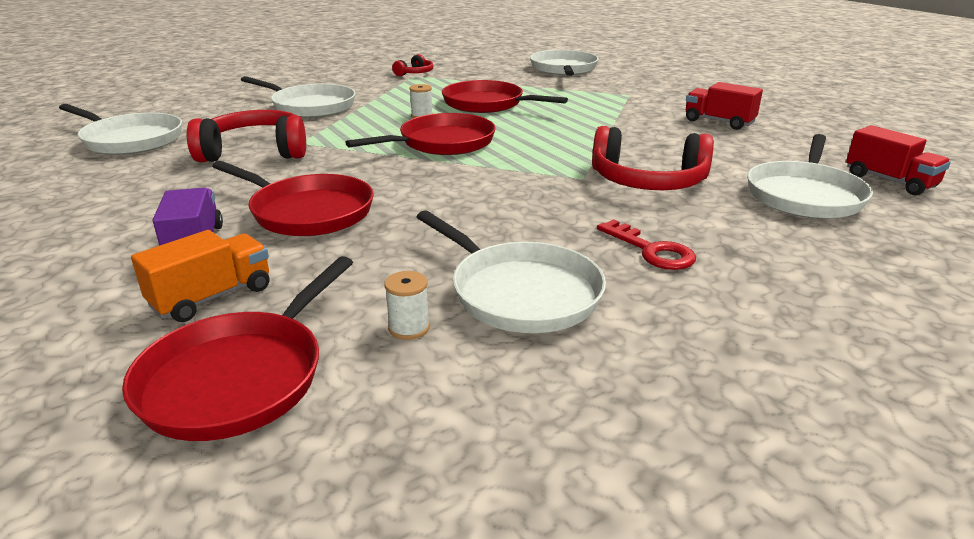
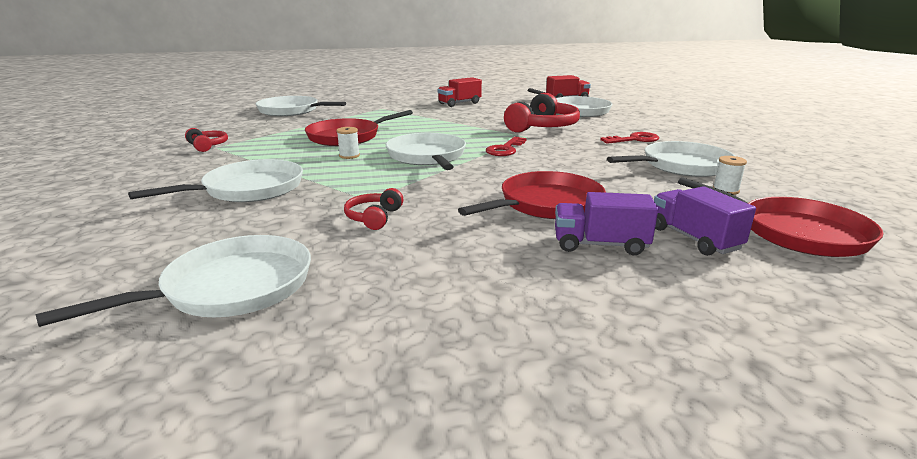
camera: 70 degrees left, 5 degrees down
orange truck [131,230,269,322] -> purple truck [654,186,756,256]
red headphones [187,110,306,162] -> red headphones [344,188,403,230], size x0.51
red pan [345,113,496,155] -> white pan [386,133,466,170]
none -> red key [486,136,527,156]

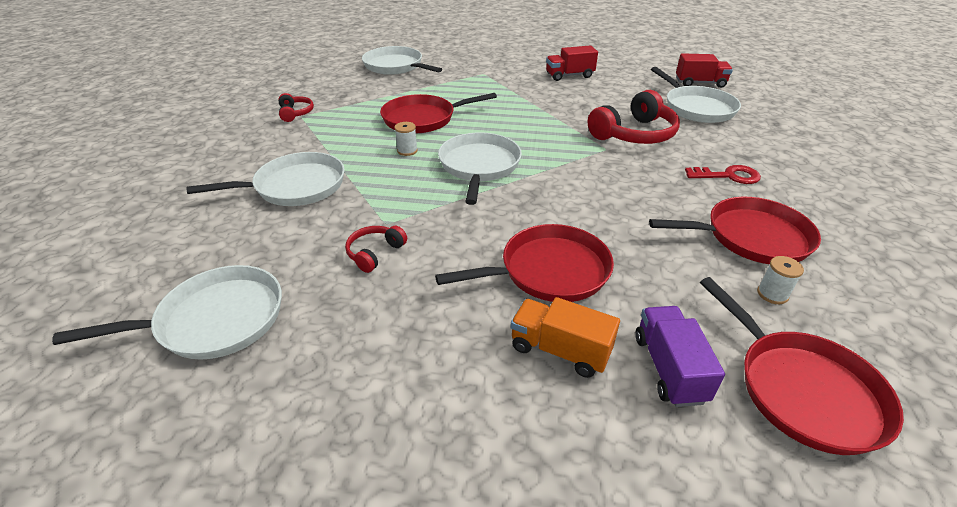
camera: 20 degrees right, 15 degrees up
red key [486,136,527,156] -> none
purple truck [555,192,658,255] -> orange truck [511,297,620,378]
white pan [607,141,735,177] -> red pan [649,197,821,264]

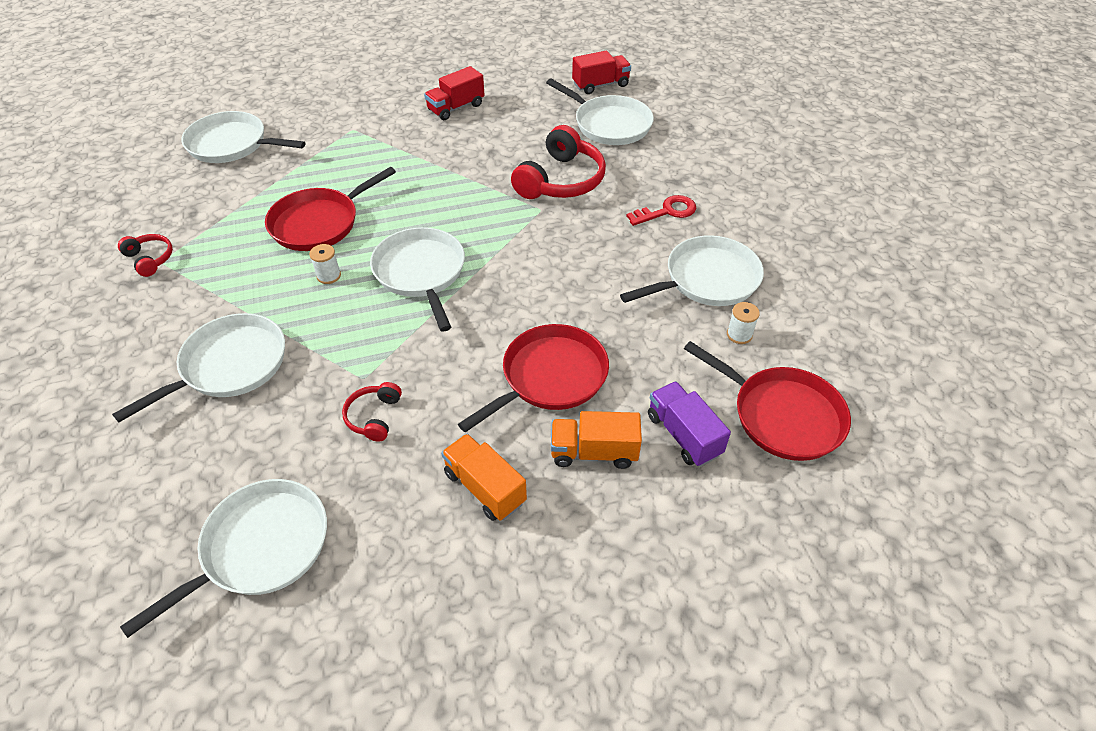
camera: 25 degrees left, 10 degrees up
red pan [649,197,821,264] -> white pan [620,235,764,306]
none -> orange truck [441,434,527,521]

